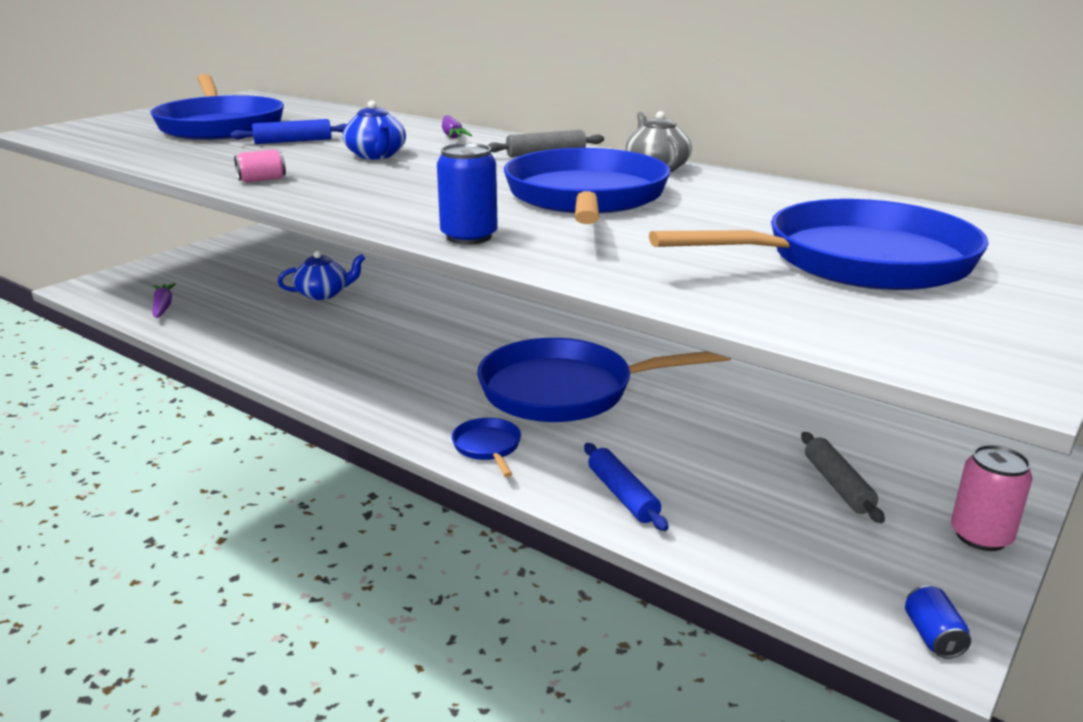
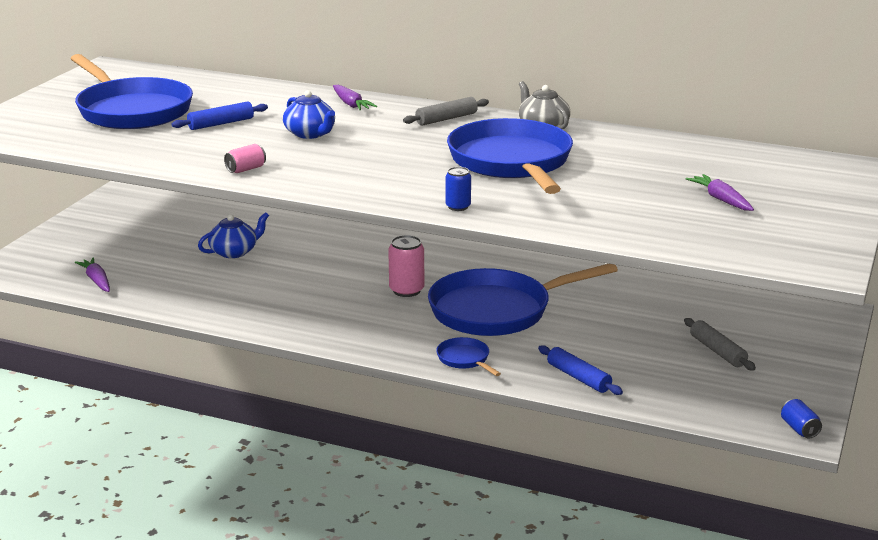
camera: 15 degrees left, 0 degrees up
blue can [437,143,498,245] -> blue can [446,167,471,211], size x0.62
blue pan [649,199,989,290] -> purple carrot [686,174,754,211]
pink can [951,445,1033,551] -> pink can moved to [388,235,424,297]

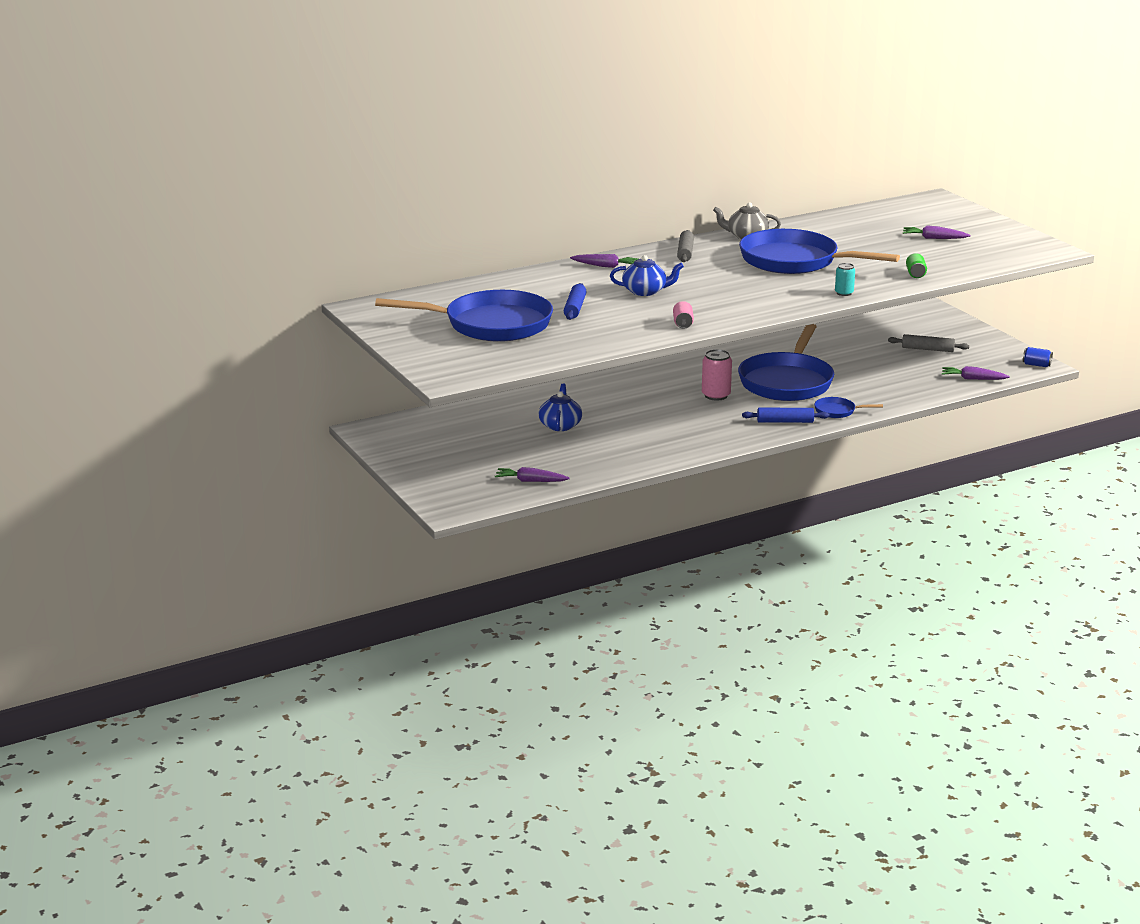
camera: 50 degrees left, 0 degrees up
blue can [446,167,471,211] -> turquoise can [835,263,855,296]
blue rolling pin [538,345,623,395] -> blue rolling pin moved to [742,408,829,423]
none -> green can [906,253,927,278]
none -> purple carrot [942,366,1010,380]

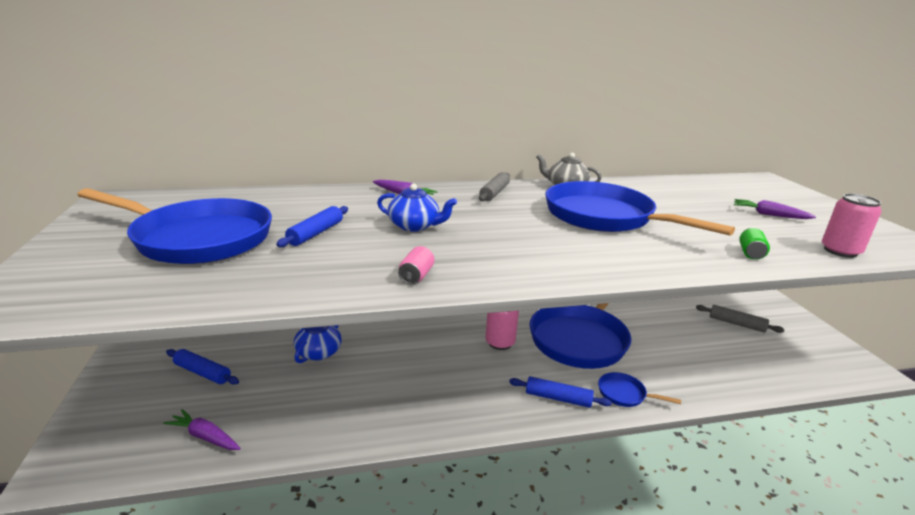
camera: 15 degrees right, 0 degrees up
turquoise can [835,263,855,296] -> none
purple carrot [942,366,1010,380] -> none
blue can [1023,347,1053,367] -> none
none -> blue rolling pin [166,349,239,385]
none -> pink can [822,193,881,258]

